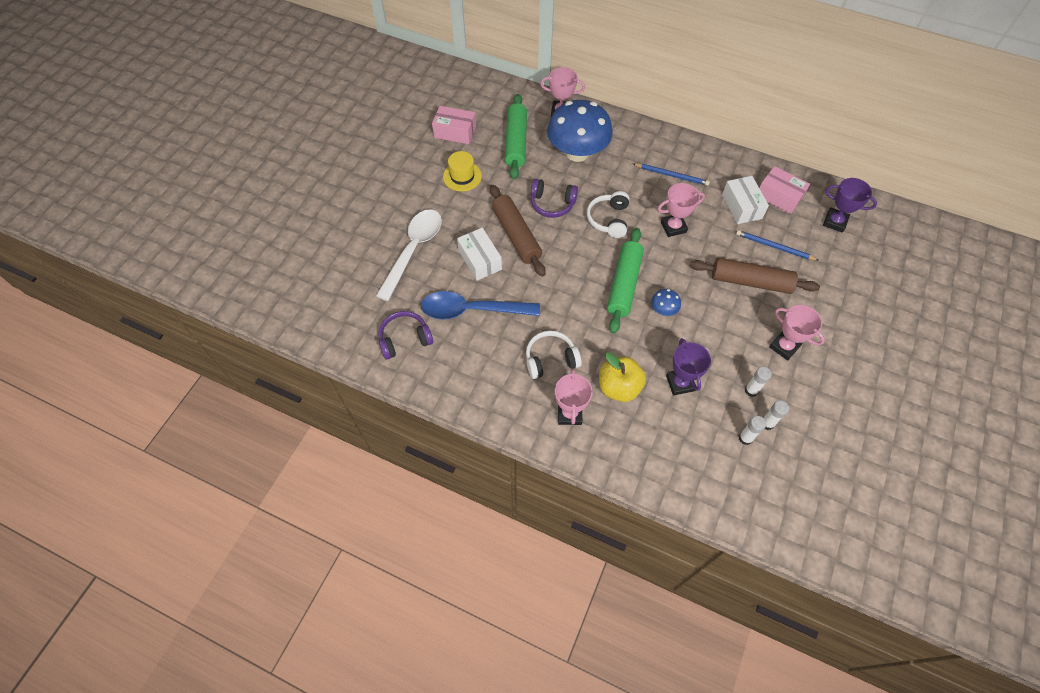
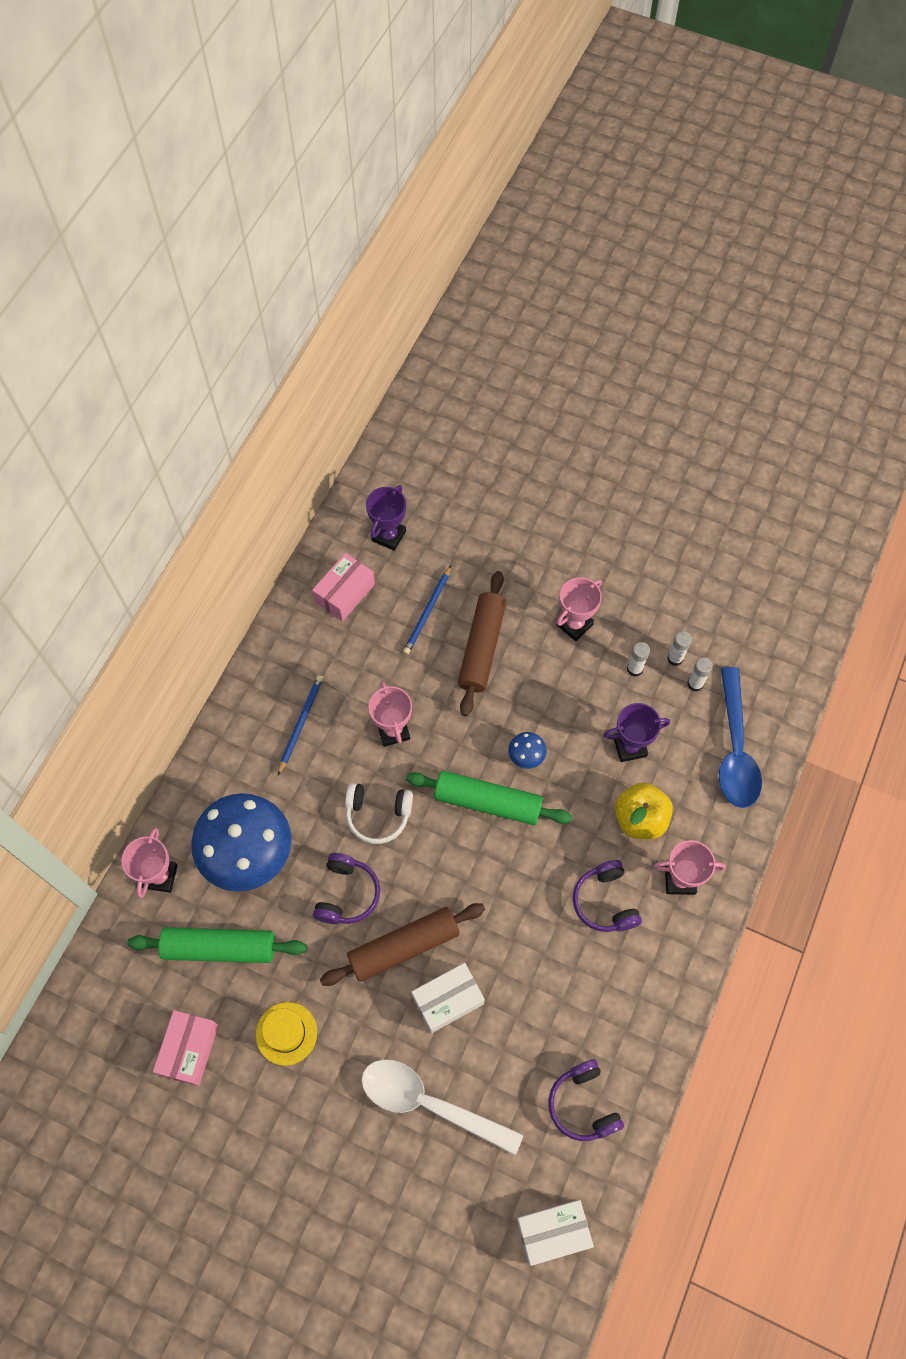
camera: 90 degrees left, 5 degrees up
blue spoon [421,291,540,319] -> blue spoon moved to [719,667,762,808]
white headphones [526,331,582,379] -> purple headphones [573,860,642,932]
white box [722,176,769,224] -> white box moved to [516,1200,594,1266]

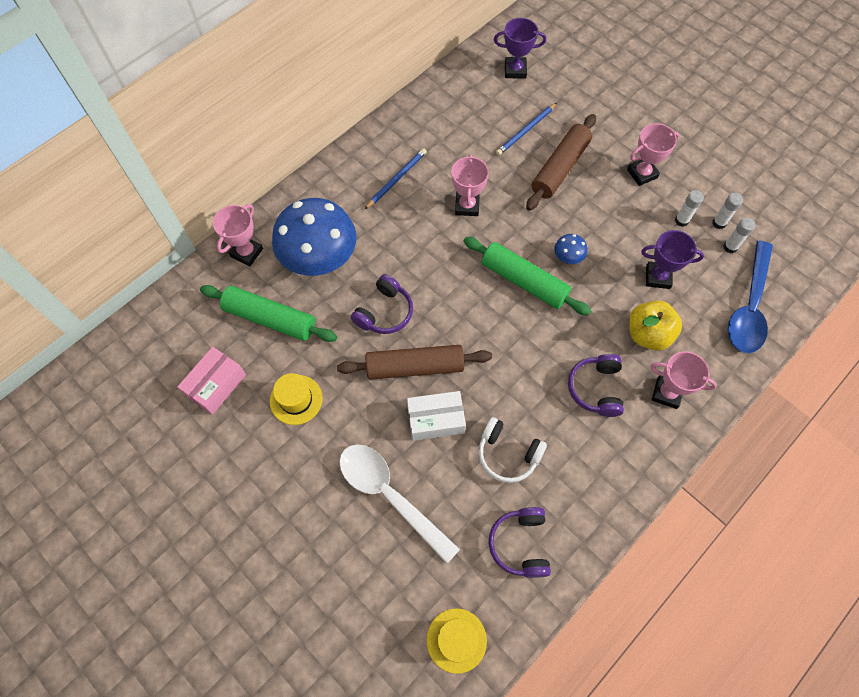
camera: 20 degrees right, 0 degrees up
pink box [312,553,375,621] -> none
white headphones [345,783,413,844] -> white headphones moved to [478,417,547,483]
purple trophy [366,485,406,551] -> purple trophy turned 45 degrees clockwise [494,18,546,79]
white box [516,1200,594,1266] -> yellow hat [427,608,487,674]

